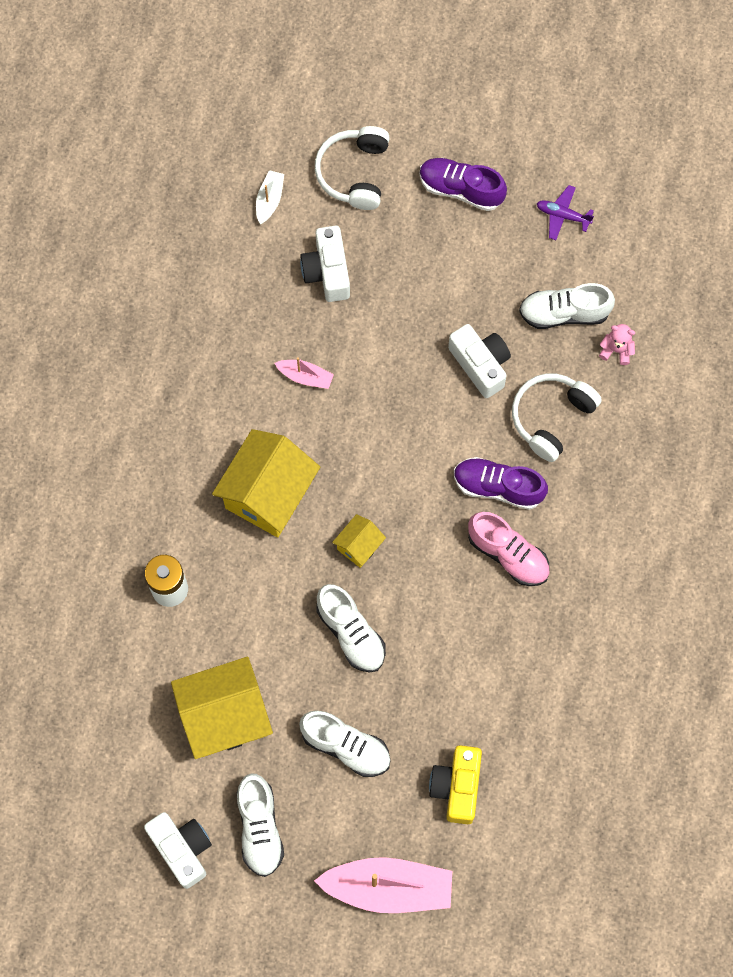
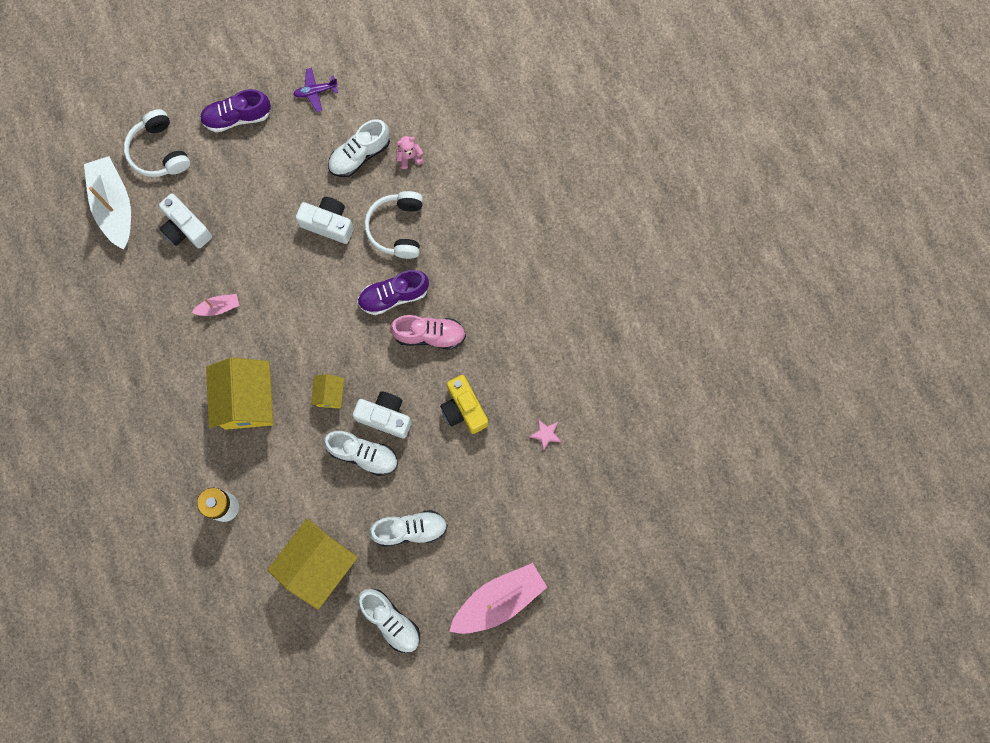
camera: 35 degrees left, 5 degrees up
white camera [144,812,212,889] -> white camera moved to [353,391,412,438]
white boat [256,170,284,224] -> white boat [84,156,131,250], size x2.10
yellow camera [429,745,482,824] -> yellow camera moved to [440,375,488,434]
none -> pink star [529,419,562,451]

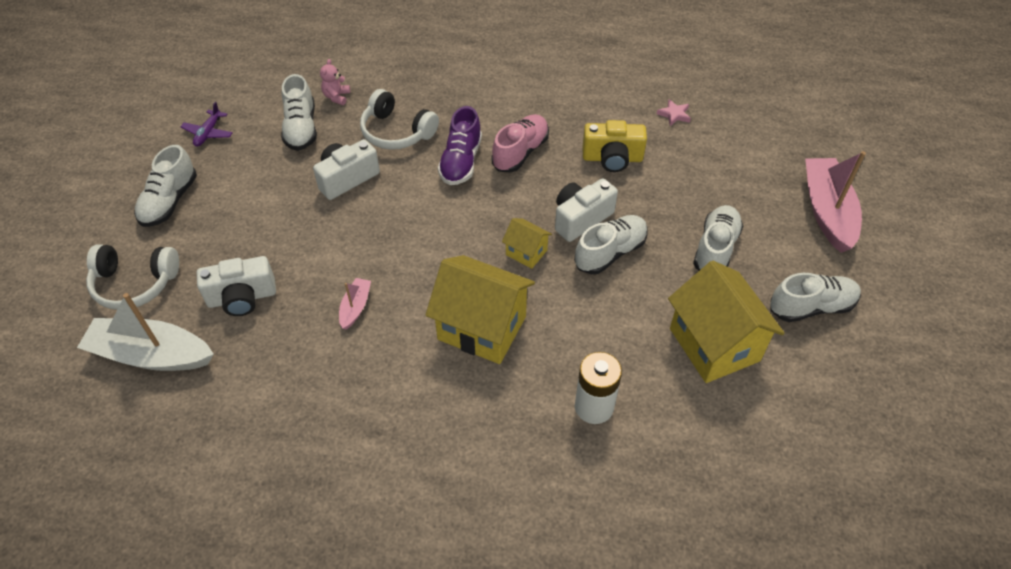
camera: 60 degrees left, 25 degrees down
purple shoe [200,89,271,132] -> white shoe [134,145,197,227]

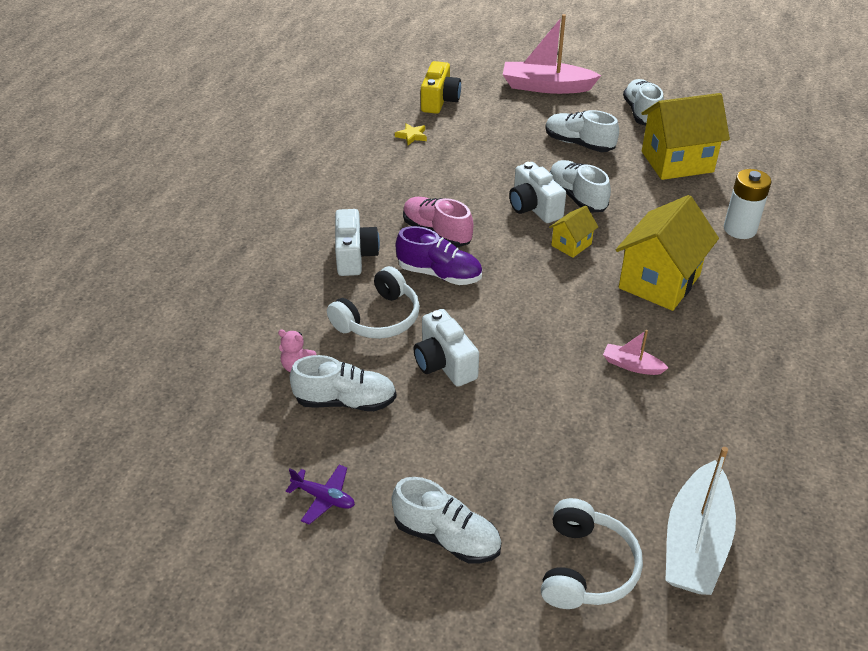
camera: 80 degrees left, 10 degrees down
white camera [197,256,276,316] -> white camera moved to [335,209,380,276]
yellow camera [583,120,647,172] -> yellow camera moved to [421,61,461,114]
pink star [657,99,691,126] -> yellow star [395,123,427,145]

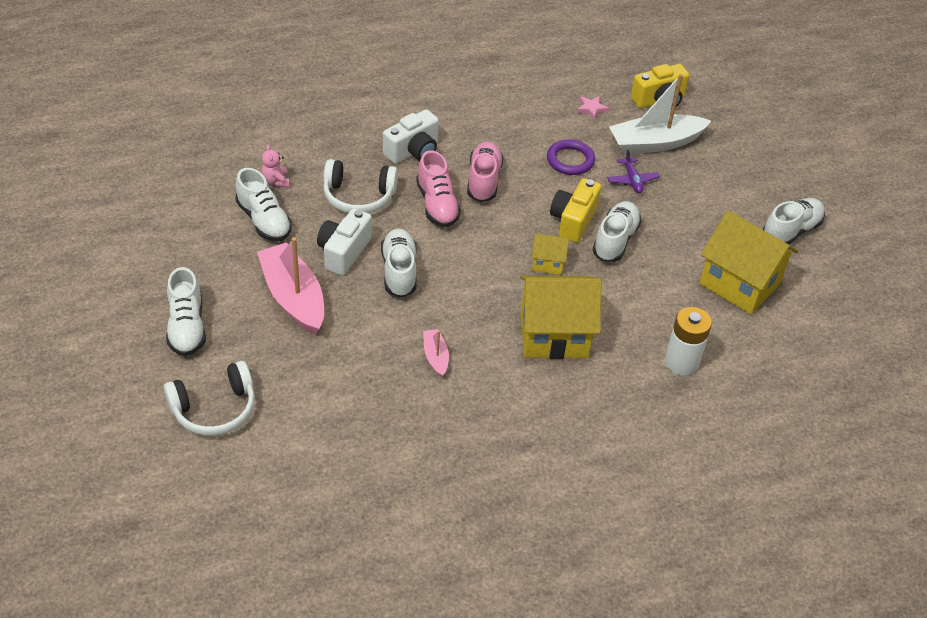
camera: 50 degrees right, 5 degrees up
purple plane [286,465,355,525] -> purple plane moved to [607,149,660,193]
yellow star [395,123,427,145] -> pink star [576,96,609,120]
purple shoe [396,226,482,285] -> pink shoe [416,150,461,227]
pink boat [503,14,602,94] -> pink boat moved to [257,237,324,335]
white camera [509,162,566,223] -> yellow camera [550,178,602,243]
white shoe [545,110,619,152] -> white shoe moved to [381,229,417,298]
white boat [665,447,736,595] -> white boat moved to [609,74,711,154]
none -> purple ring [547,139,595,175]

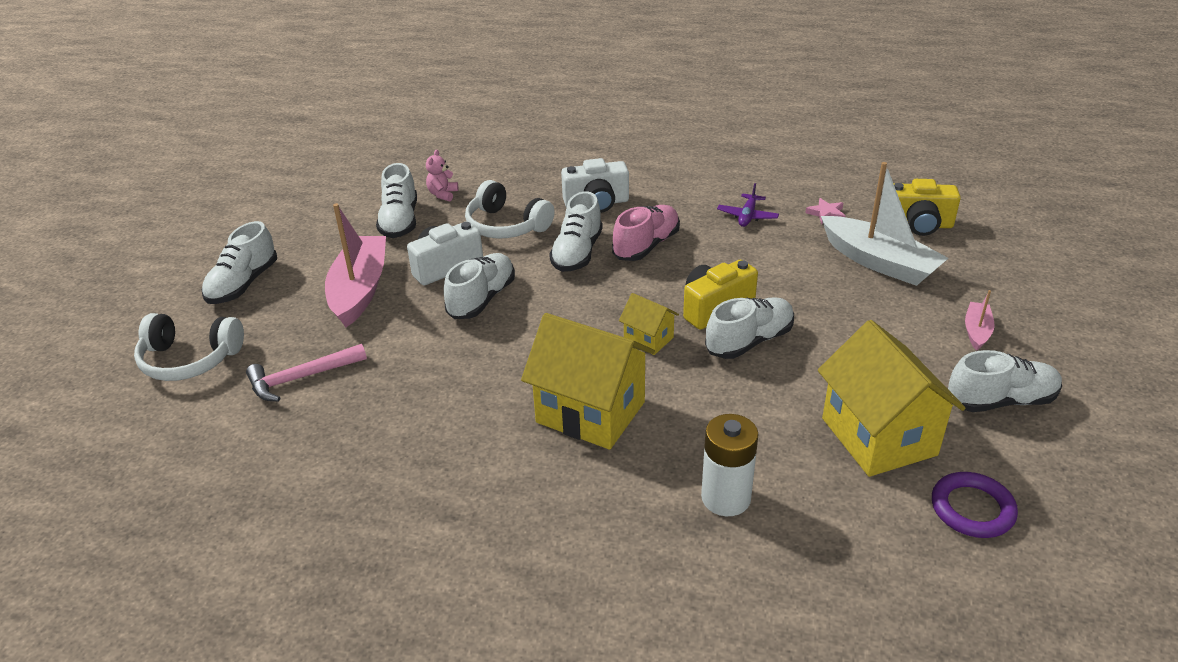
camera: 35 degrees right, 10 degrees down
pink shoe [416,150,461,227] -> white shoe [549,191,603,272]
pink boat [423,329,449,377] -> pink boat moved to [965,290,995,351]
purple ring [547,139,595,175] -> purple ring moved to [932,472,1018,538]
purple plane [607,149,660,193] -> purple plane moved to [717,183,779,227]
white boat [609,74,711,154] -> white boat turned 150 degrees counterclockwise [821,162,948,286]
none -> pink hammer [246,344,367,401]

